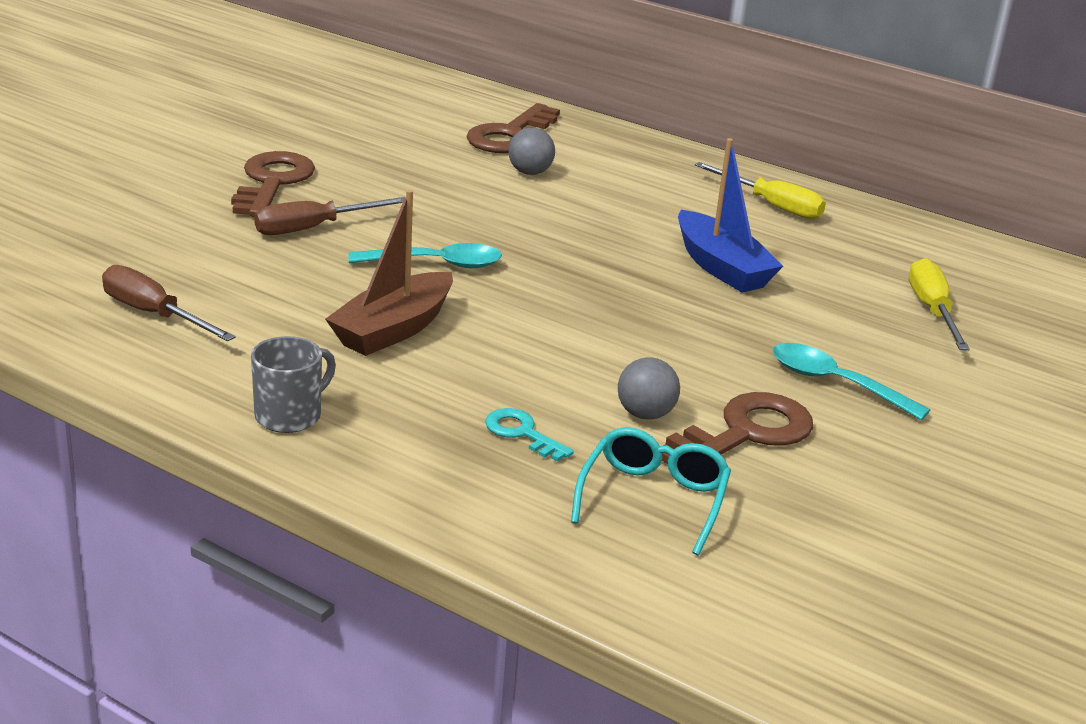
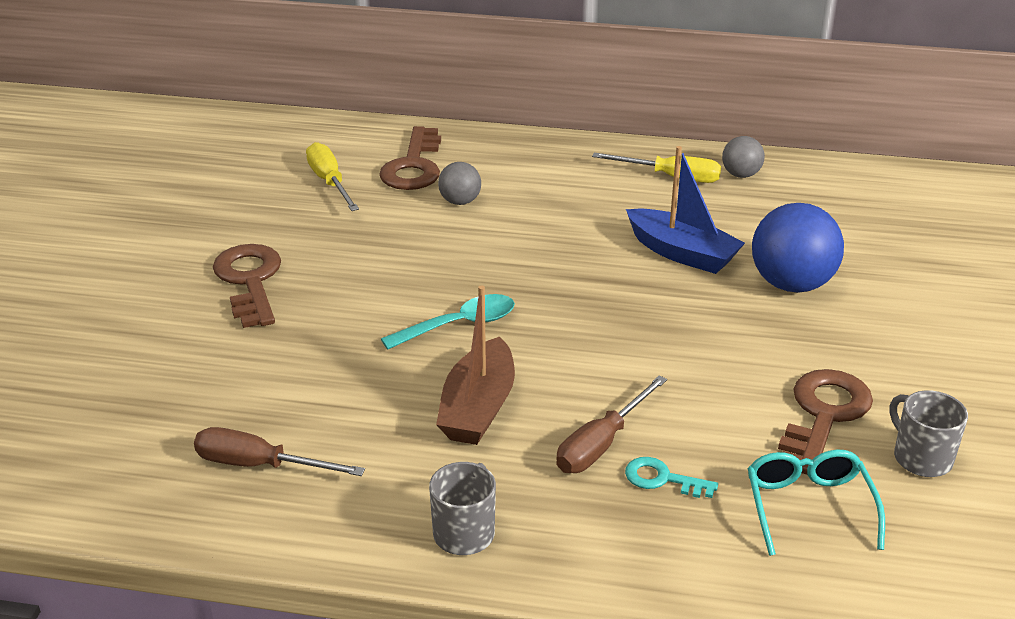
camera: 20 degrees left, 5 degrees up
brown screwdriver [254,197,406,235] -> brown screwdriver moved to [556,375,667,473]
grey ball [618,357,680,420] -> grey ball moved to [722,136,765,178]
turquoise spoon [773,343,930,420] -> none
yellow screwdriver [909,258,970,350] -> yellow screwdriver moved to [306,142,359,211]
none -> blue ball [752,203,844,293]
none -> grey mug [890,390,968,477]

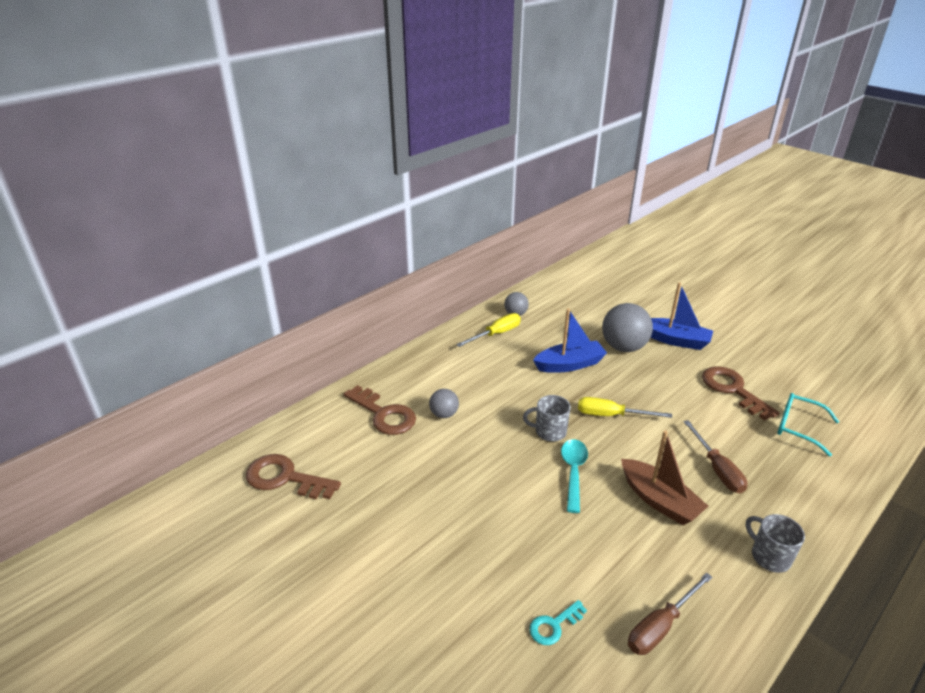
camera: 55 degrees left, 0 degrees up
brown key [213,244,281,328] -> brown key moved to [246,454,341,499]
yellow screwdriver [306,142,359,211] -> yellow screwdriver moved to [578,397,672,418]
turquoise key [625,457,718,498] -> turquoise key moved to [529,600,587,645]
blue ball [752,203,844,293] -> grey ball [602,303,653,352]
grey mug [890,390,968,477] -> grey mug moved to [523,395,571,442]
none -> blue boat [651,282,713,350]

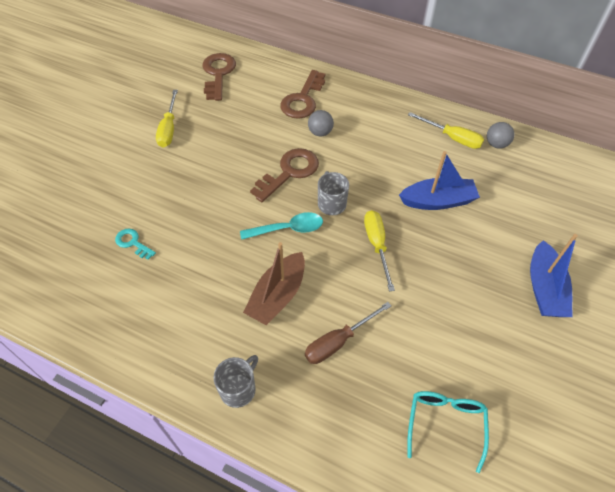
camera: 70 degrees right, 20 degrees up
blue boat [533,308,607,373] -> blue boat turned 60 degrees counterclockwise [399,151,480,210]
grey ball [602,303,653,352] -> none
brown screwdriver [628,572,712,655] -> none
brown key [702,366,779,420] -> brown key moved to [250,148,319,202]
none -> yellow screwdriver [156,90,178,148]

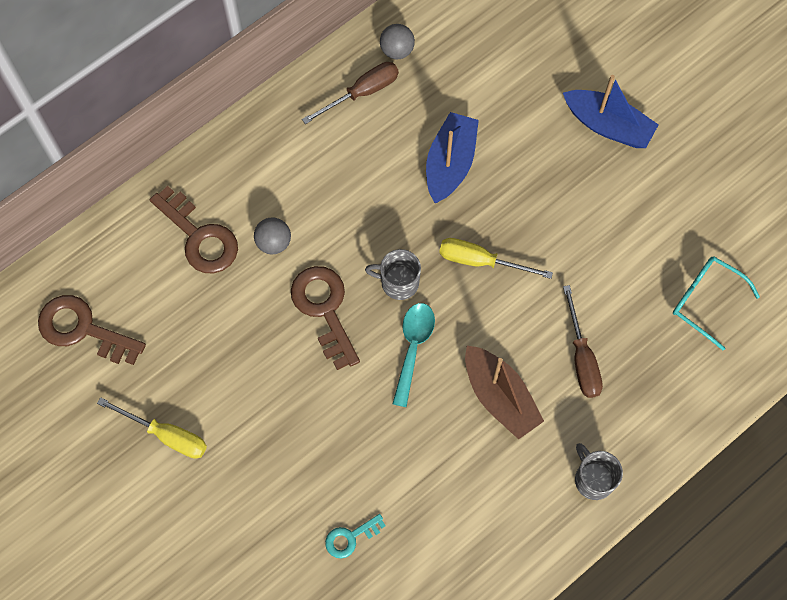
camera: 65 degrees left, 15 degrees up
yellow screwdriver [408,112,484,149] -> brown screwdriver [302,62,399,124]

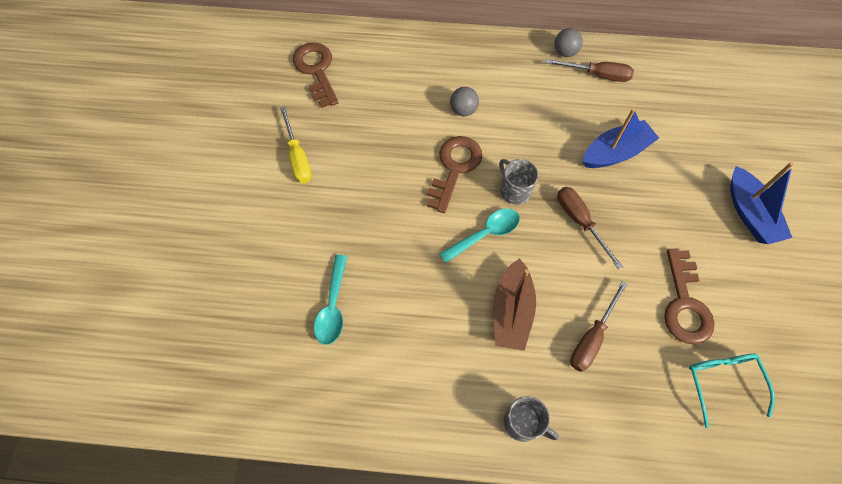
camera: 45 degrees right, 5 degrees down
brown key [150,186,238,273] -> brown key moved to [664,249,714,345]
turquoise key [325,514,386,558] -> turquoise spoon [314,255,347,345]
grey ball [380,24,415,59] -> grey ball moved to [554,28,583,57]
yellow screwdriver [439,238,553,279] -> brown screwdriver [557,187,623,269]
grey mug [575,443,623,500] -> grey mug turned 105 degrees clockwise [504,396,559,442]

